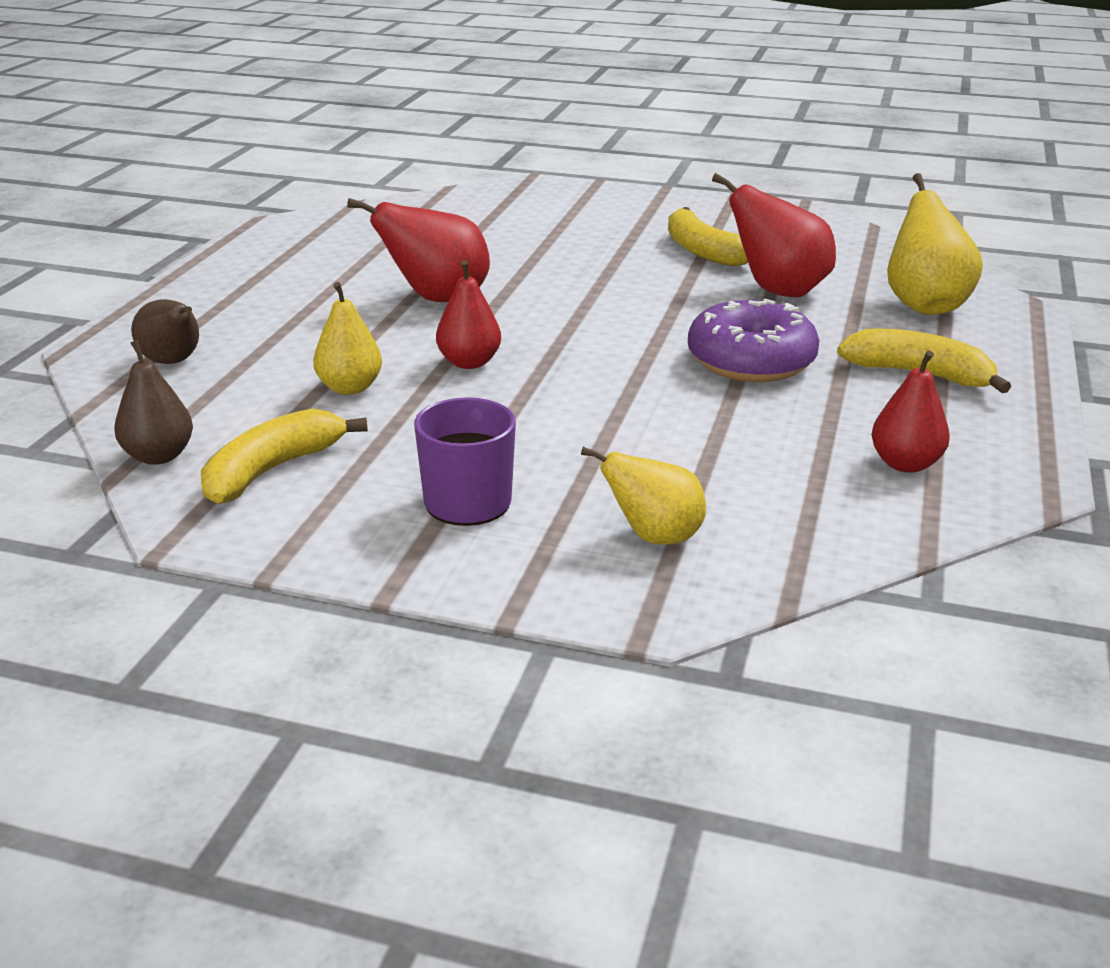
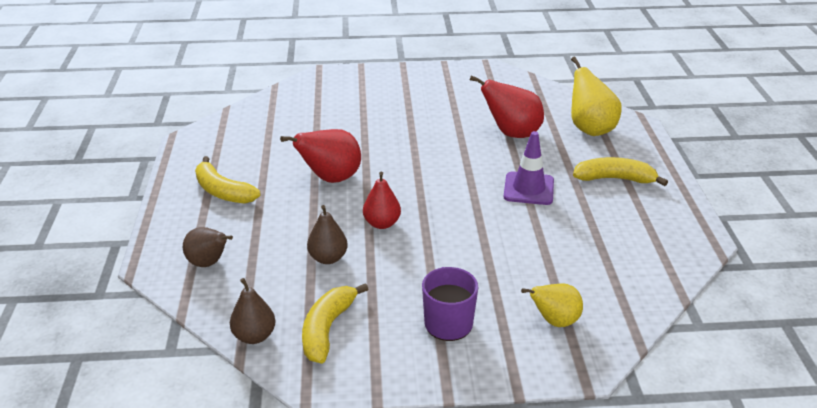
camera: 20 degrees left, 5 degrees up
yellow pear [313,282,382,395] -> brown pear [307,205,348,264]
yellow banana [668,207,748,267] -> yellow banana moved to [195,156,260,204]
purple donut [688,299,819,382] -> purple traffic cone [504,131,554,205]
red pear [871,351,950,473] -> none

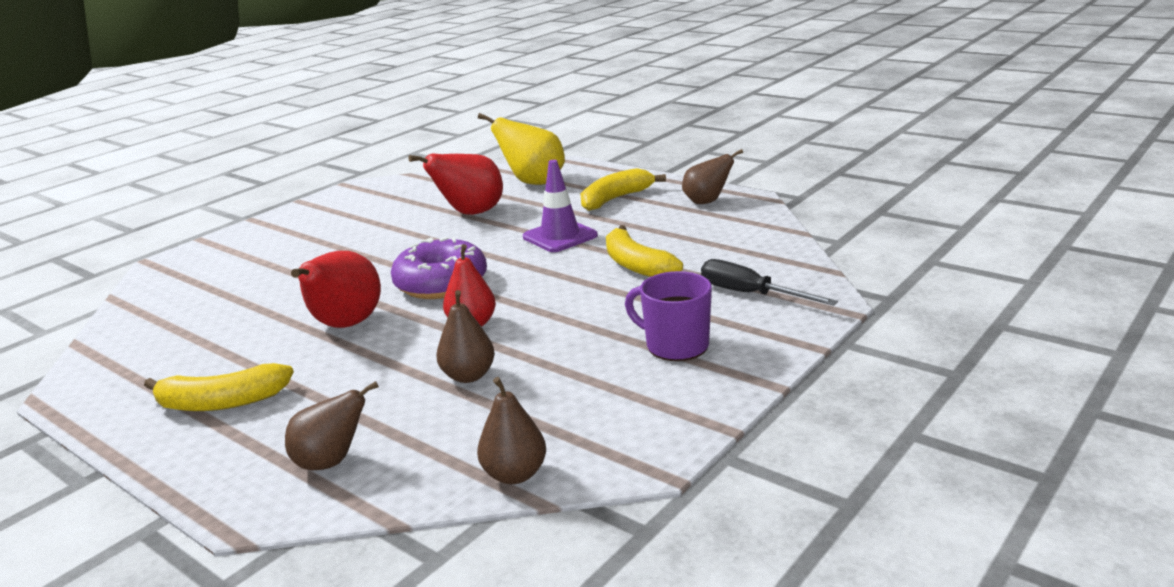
camera: 45 degrees left, 10 degrees down
yellow banana [302,283,368,364] -> yellow banana moved to [606,225,683,277]
yellow pear [521,283,583,327] -> black screwdriver [701,259,838,306]
none -> purple donut [391,237,487,299]
none -> brown pear [682,149,743,204]

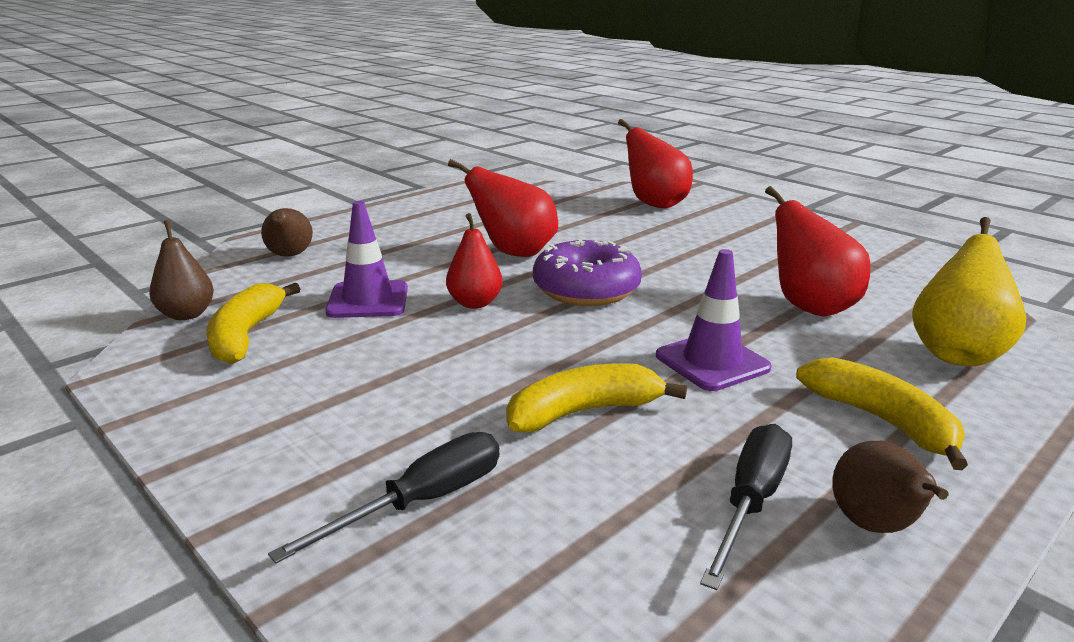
camera: 95 degrees right, 0 degrees up
yellow banana [144,363,294,411] -> yellow banana moved to [207,283,300,364]
brown pear [436,290,495,383] -> purple traffic cone [325,201,408,318]
purple mug [625,271,712,361] -> none
none -> red pear [618,119,693,209]
none -> black screwdriver [700,424,792,590]

